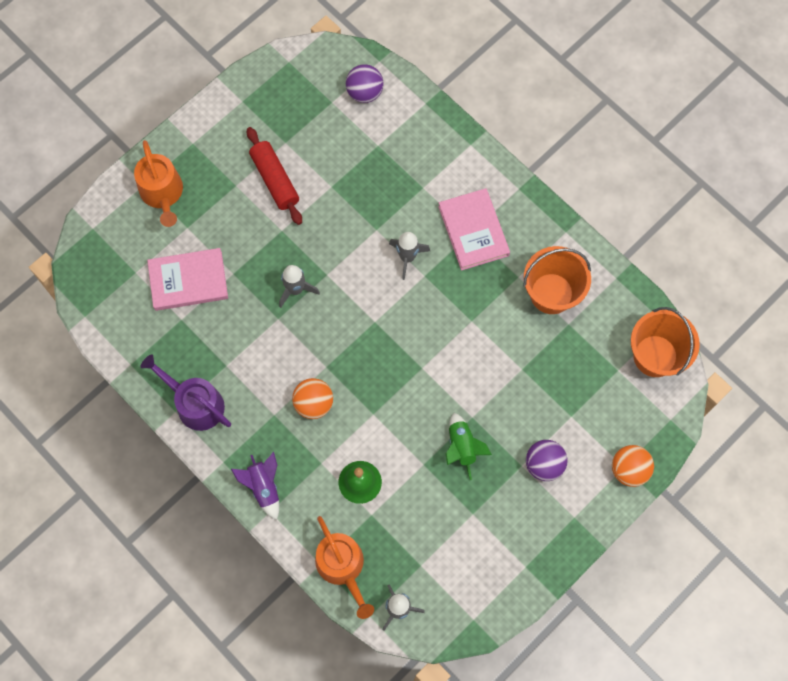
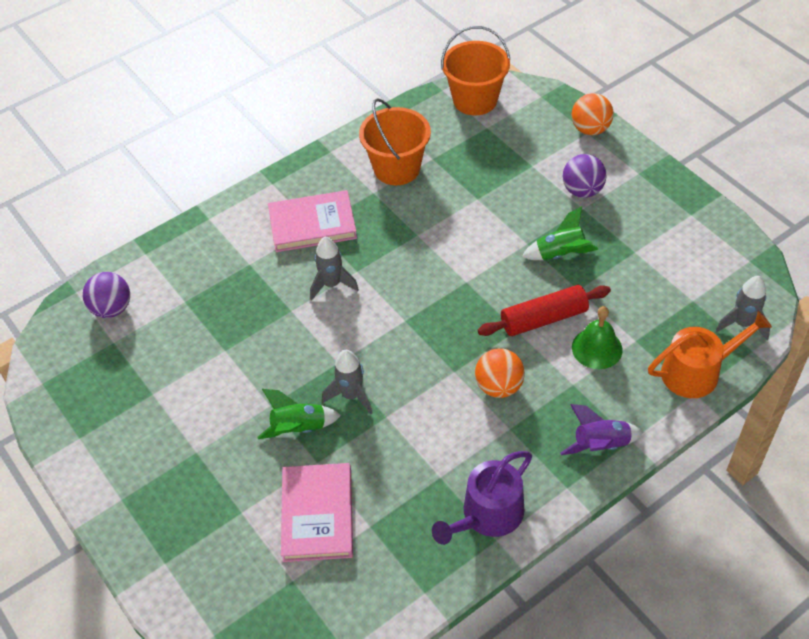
camera: 80 degrees left, 20 degrees down
orange watering can [134,140,183,227] -> none
red rolling pin [247,127,302,225] -> red rolling pin moved to [478,285,611,336]
none -> green rocket [257,389,341,439]

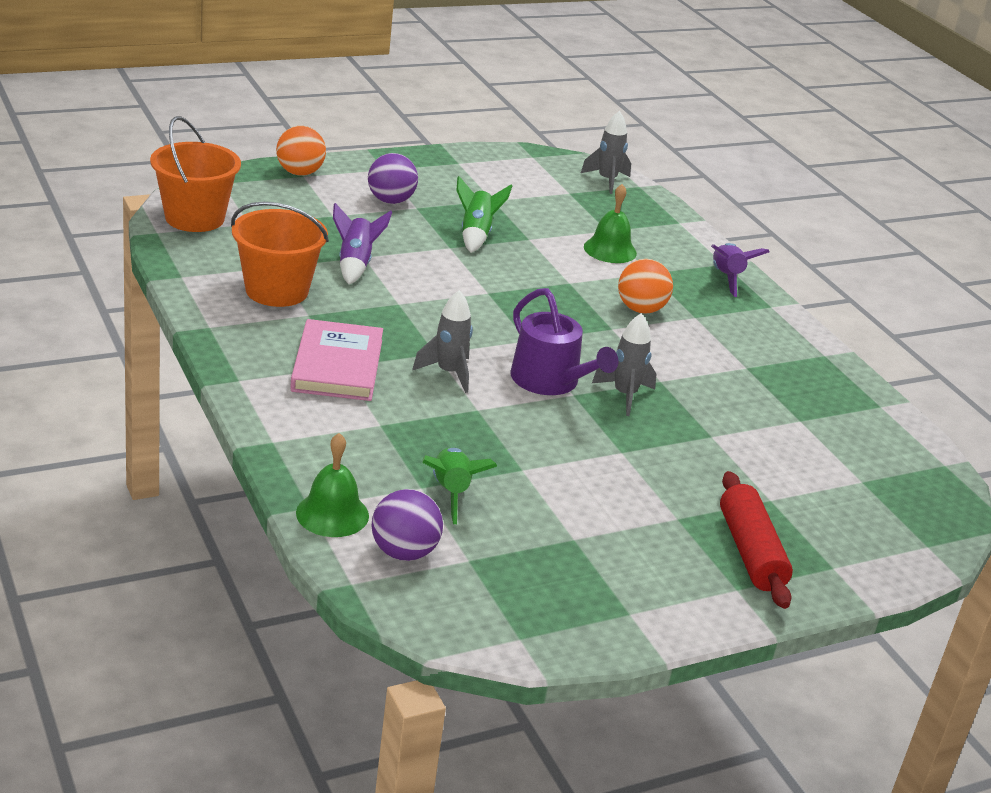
camera: 85 degrees left, 20 degrees down
green rocket [257,389,341,439] -> green rocket moved to [422,448,497,524]
pink book [281,463,353,562] -> none
purple watering can [432,451,532,545] -> purple watering can moved to [510,288,619,395]
red rolling pin [478,285,611,336] -> red rolling pin moved to [720,471,793,609]
orange watering can [648,311,772,398] -> none
none -> green bell [296,433,369,537]
none -> purple rocket [333,203,392,284]

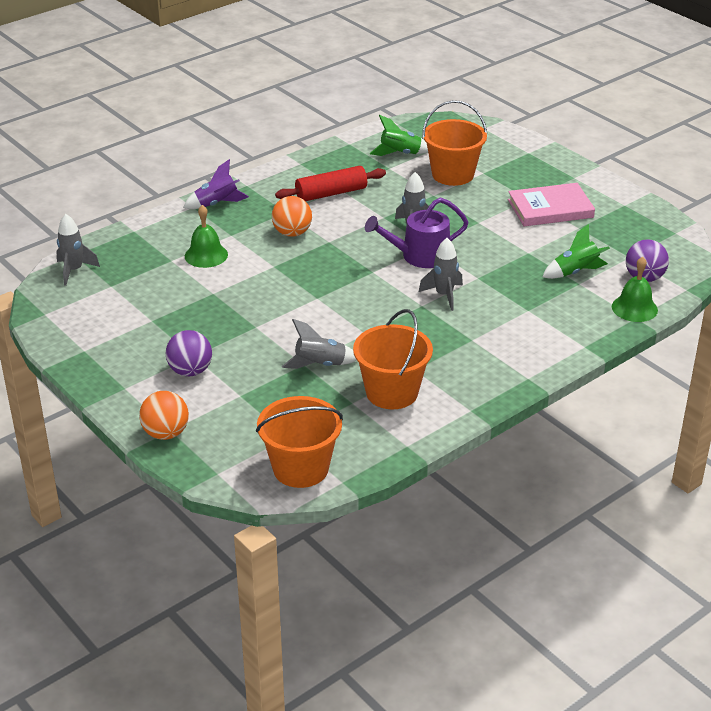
camera: 100 degrees left, 5 degrees up
pink book [290,319,383,401] -> pink book moved to [508,183,595,226]
purple rocket [333,203,392,284] -> grey rocket [282,319,356,369]
green rocket [456,176,512,253] -> green rocket moved to [370,115,428,156]
purple watering can [510,288,619,395] -> purple watering can turned 150 degrees counterclockwise [365,198,469,268]
red rolling pin [720,471,793,609] -> red rolling pin moved to [275,166,386,201]
none -> orange bucket [422,100,487,186]

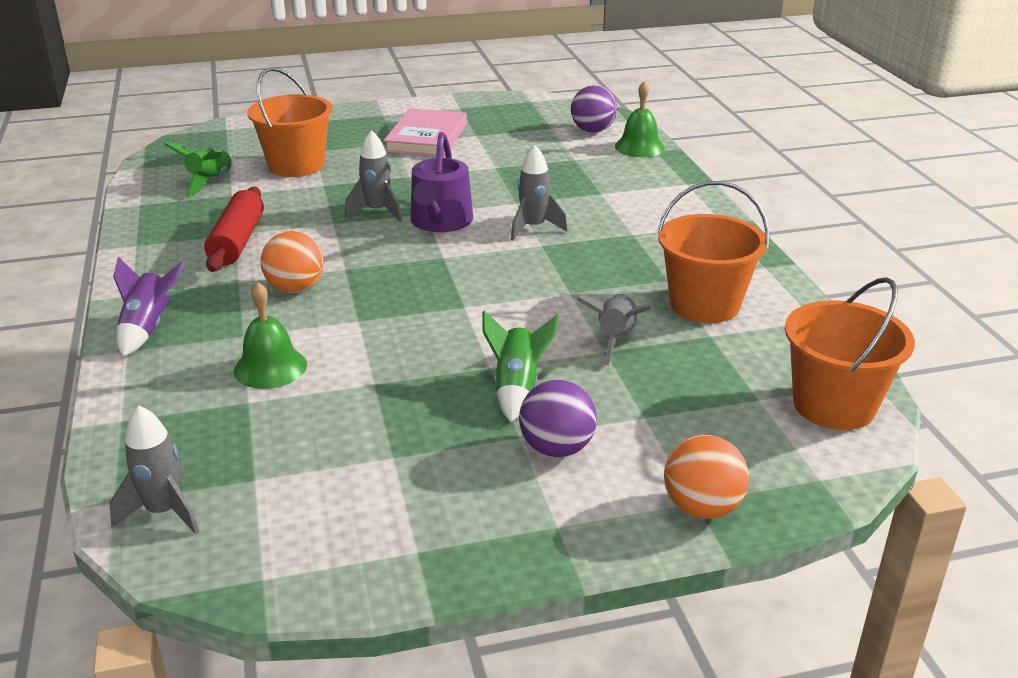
camera: 65 degrees left, 5 degrees down
green rocket [542,224,610,279] -> green rocket moved to [482,311,559,422]

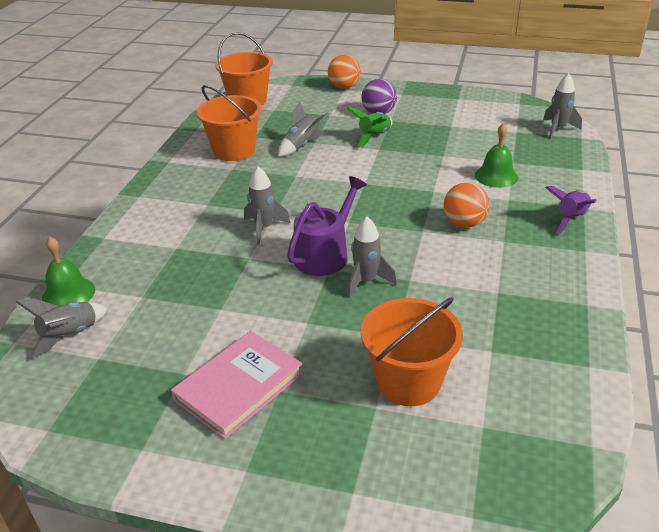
camera: 150 degrees left, 5 degrees up
green rocket [164,143,234,196] -> none
red rolling pin [204,187,264,272] -> none
purple ball [571,85,617,133] -> grey rocket [16,298,107,359]

